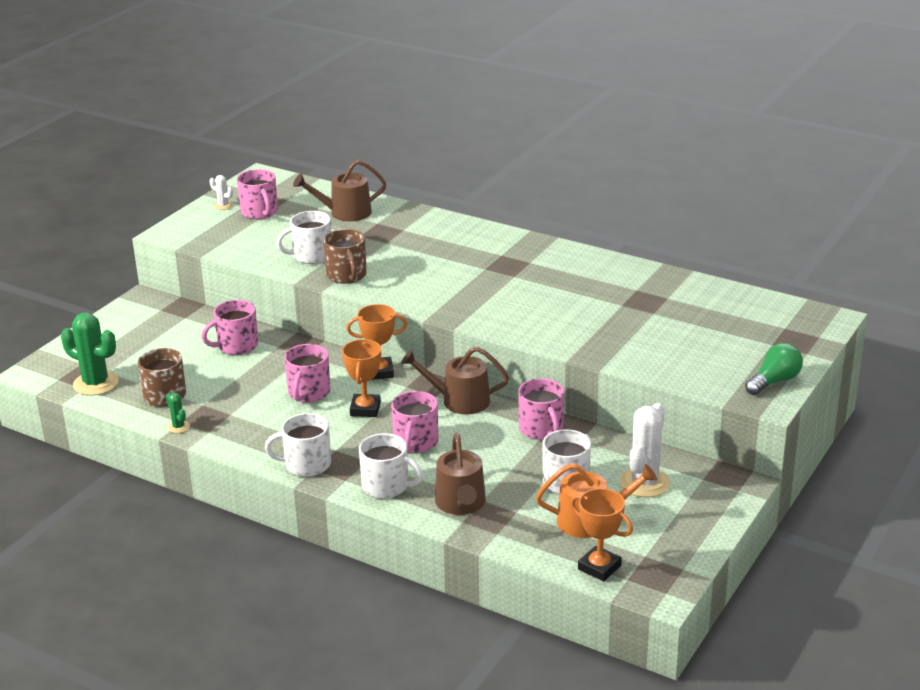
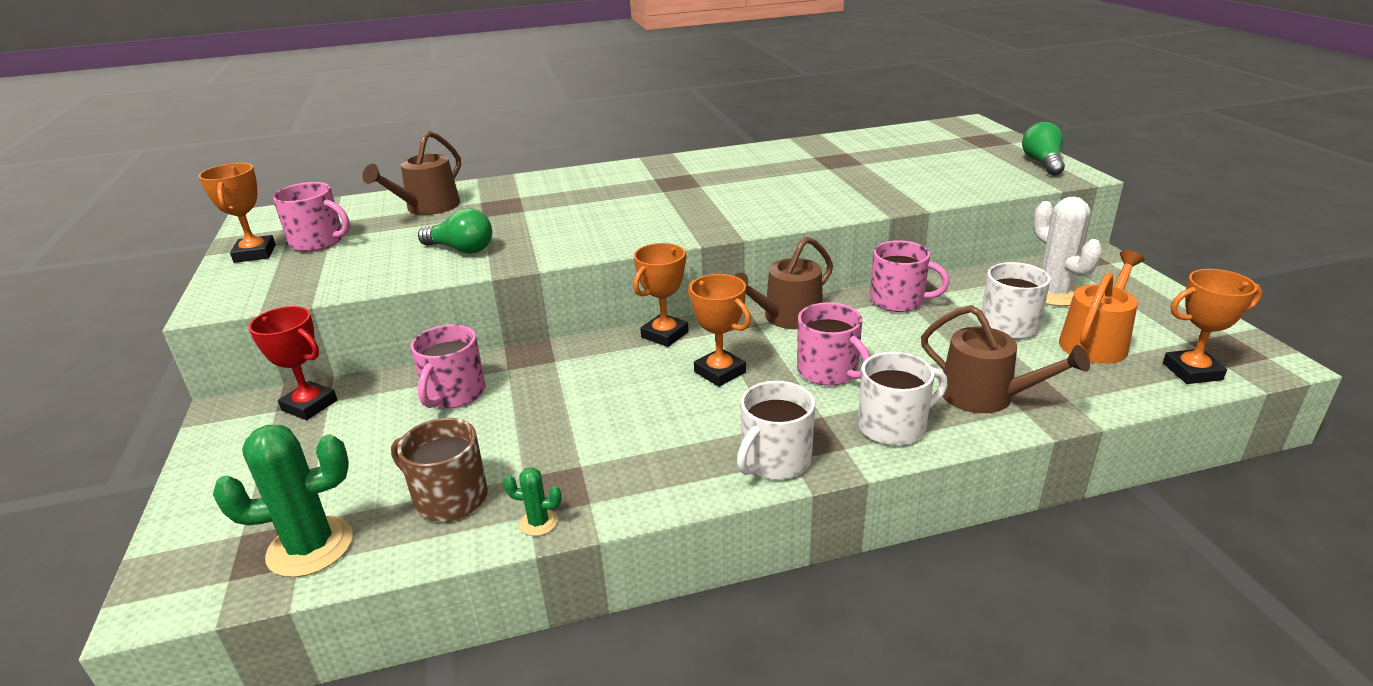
camera: 45 degrees left, 0 degrees up
white cactus [210,175,233,210] -> orange trophy [198,163,276,263]
white mug [276,211,331,264] -> green light bulb [418,208,492,254]
pink mug [284,344,331,402] -> none
brown mug [323,229,367,284] -> none
none -> red trophy [248,306,337,420]

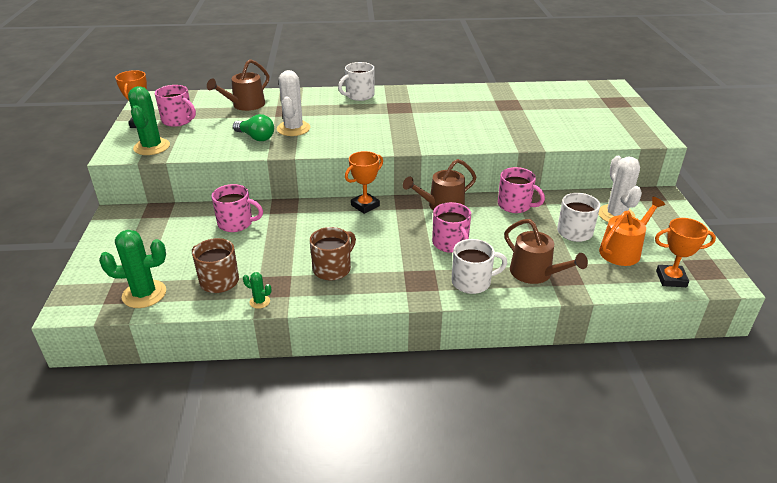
camera: 10 degrees right, 5 degrees up
red trophy [248,306,337,420] -> none
pink mug [411,324,486,409] -> pink mug turned 105 degrees counterclockwise [211,184,263,232]
orange trophy [688,274,751,387] -> none
white mug [737,381,815,480] -> white mug moved to [338,62,375,101]
green light bulb [1022,122,1065,176] -> none
none -> green cactus [128,86,170,155]
none -> white cactus [277,70,310,136]
none -> brown mug [310,227,356,280]

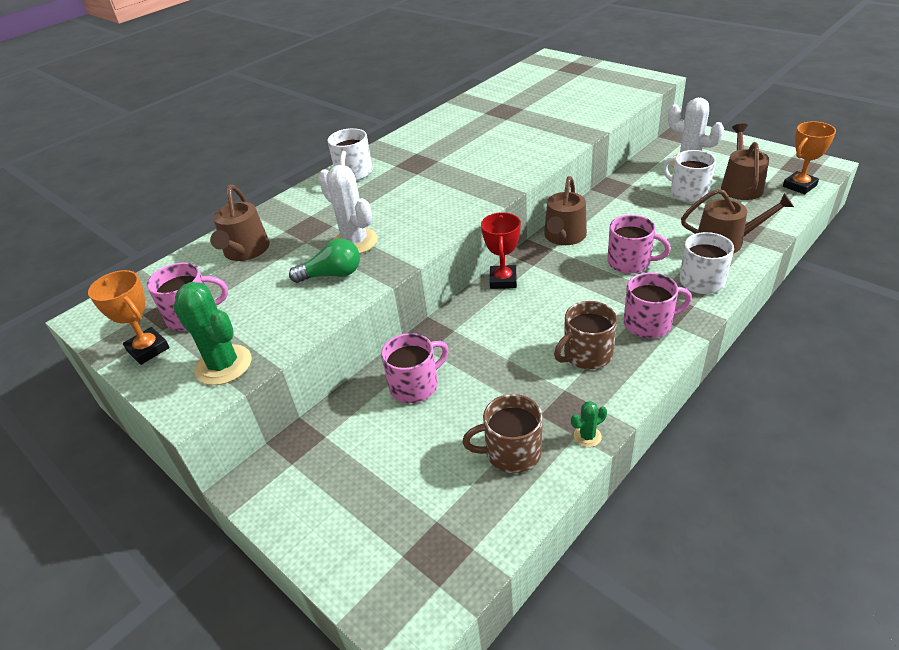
camera: 40 degrees left, 5 degrees up
green cactus [99,230,166,308] -> none
brown mug [310,227,356,280] -> brown mug turned 120 degrees counterclockwise [554,301,617,369]
orange trophy [345,151,383,214] -> red trophy [481,212,521,289]
pink mug [498,167,545,213] -> pink mug moved to [624,273,692,338]
orange watering can [599,197,665,266] -> brown watering can [721,124,769,200]

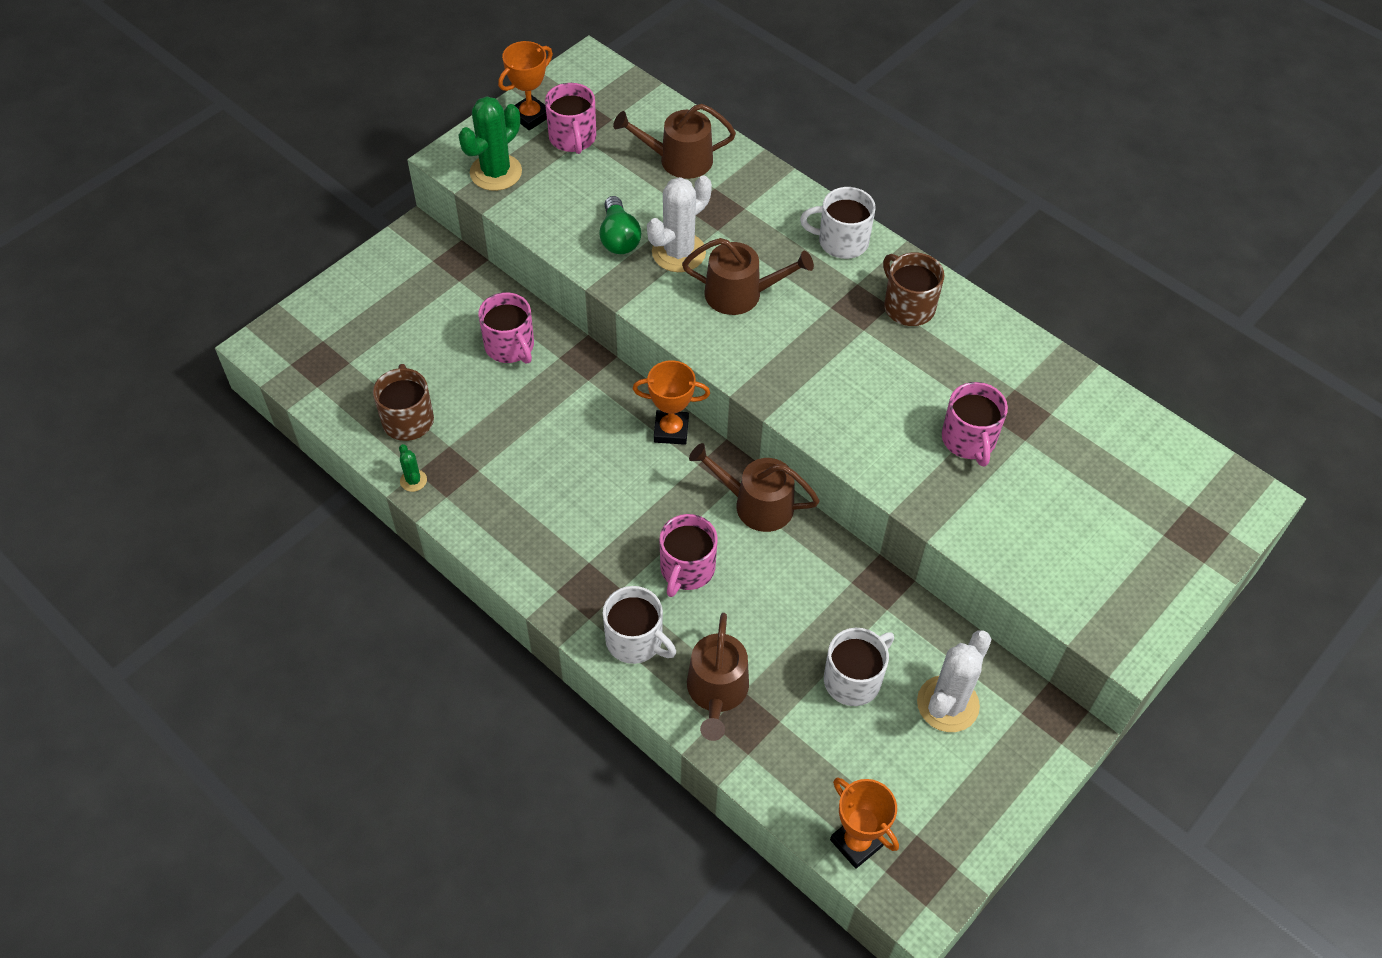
camera: 85 degrees right, 15 degrees up
red trophy [481,212,521,289] -> orange trophy [633,360,710,445]
brown mug [554,301,617,369] -> brown mug moved to [883,252,945,326]
pink mug [624,273,692,338] -> pink mug moved to [942,382,1008,467]
brown watering can [721,124,769,200] -> brown watering can moved to [682,238,814,315]

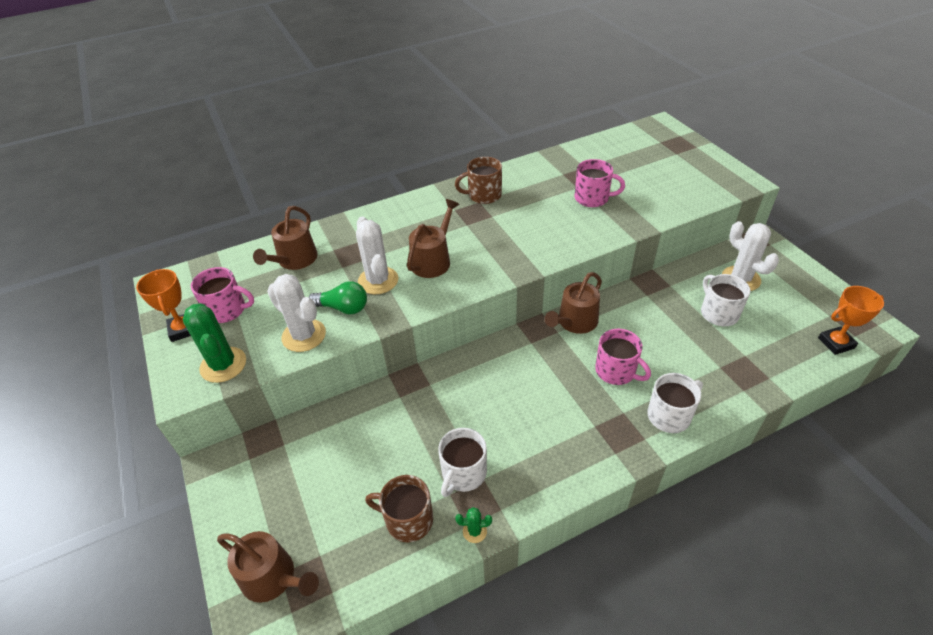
camera: 65 degrees left, 10 degrees down
pink mug [478,292,534,364] -> none
orange trophy [633,360,710,445] -> none
brown watering can [687,613,749,741] -> brown watering can moved to [217,531,319,603]
white mug [800,187,876,259] -> white mug moved to [438,428,487,497]
none -> white cactus [267,274,326,352]

